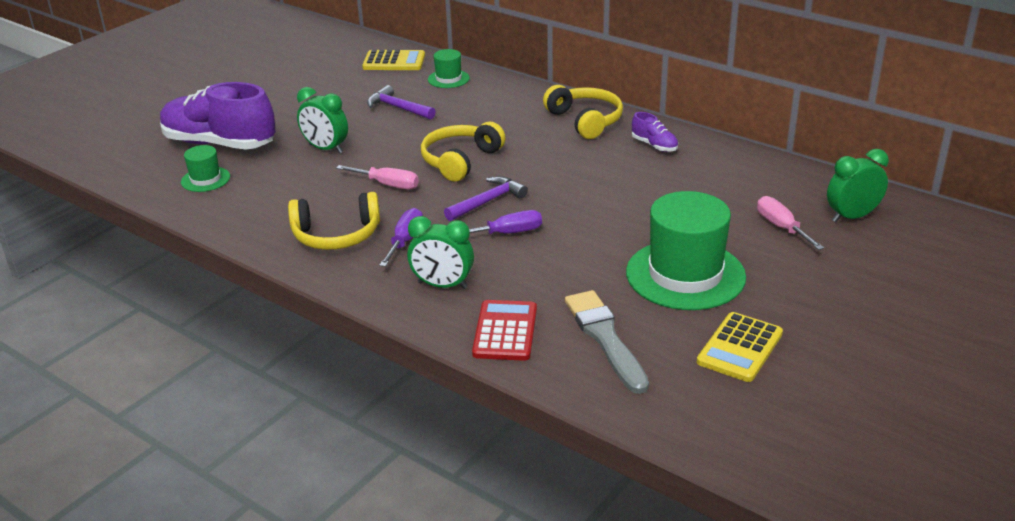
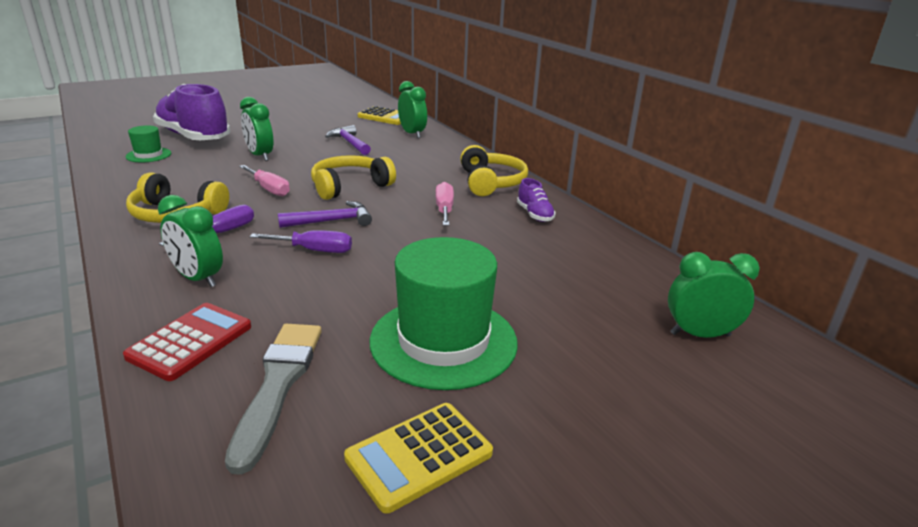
camera: 20 degrees right, 5 degrees down
green hat [428,49,470,88] -> green clock [398,81,427,138]
pink screwdriver [757,196,824,250] -> pink screwdriver moved to [436,182,454,226]

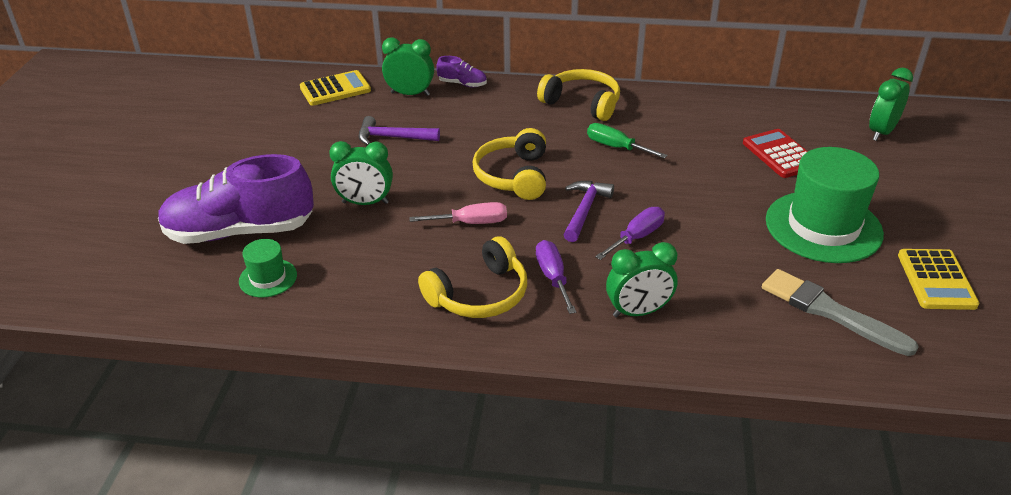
camera: 50 degrees left, 10 degrees up
red calculator [123,303,251,381] -> red calculator moved to [743,129,808,178]
pink screwdriver [436,182,454,226] -> green screwdriver [587,123,668,159]
purple shoe [517,178,556,222] -> purple shoe moved to [436,56,487,87]

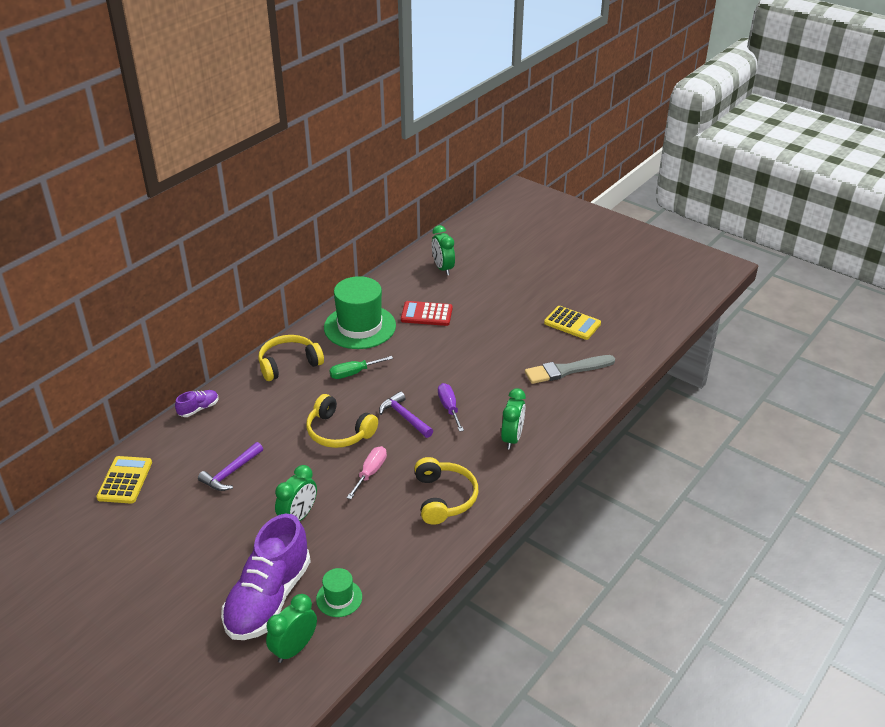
camera: 60 degrees left, 0 degrees up
green clock [382,37,434,96] -> green clock moved to [266,594,317,663]
purple screwdriver [536,240,576,314] -> none
green hat [766,147,884,263] -> green hat moved to [324,276,396,349]

